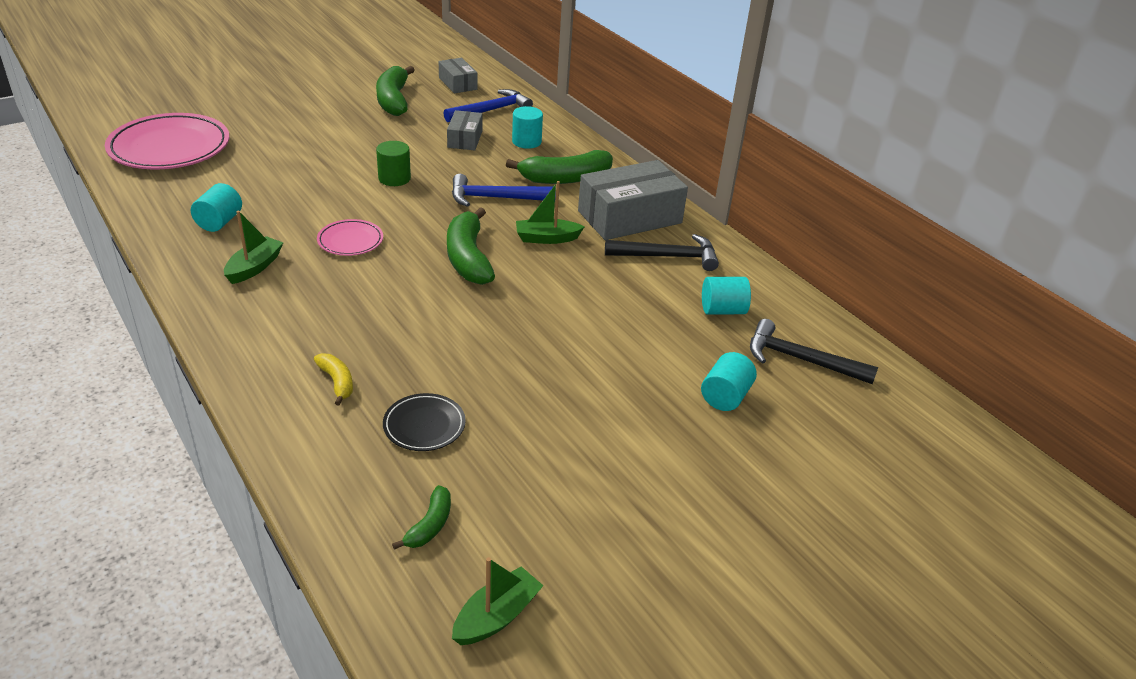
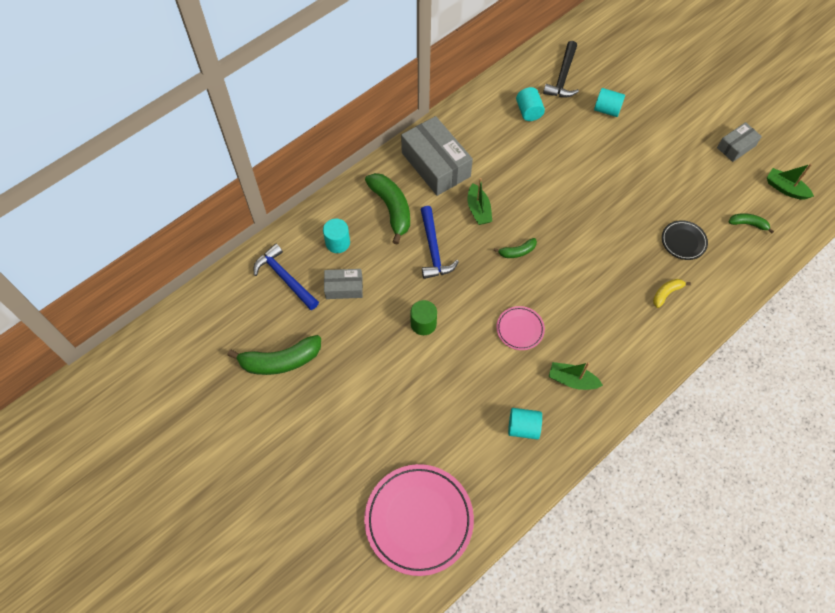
camera: 95 degrees left, 25 degrees up
grey box [439,58,478,93] -> grey box moved to [717,122,762,162]
green banana [447,207,495,285] -> green banana [494,238,537,258], size x0.52
black hammer [605,234,719,271] -> none

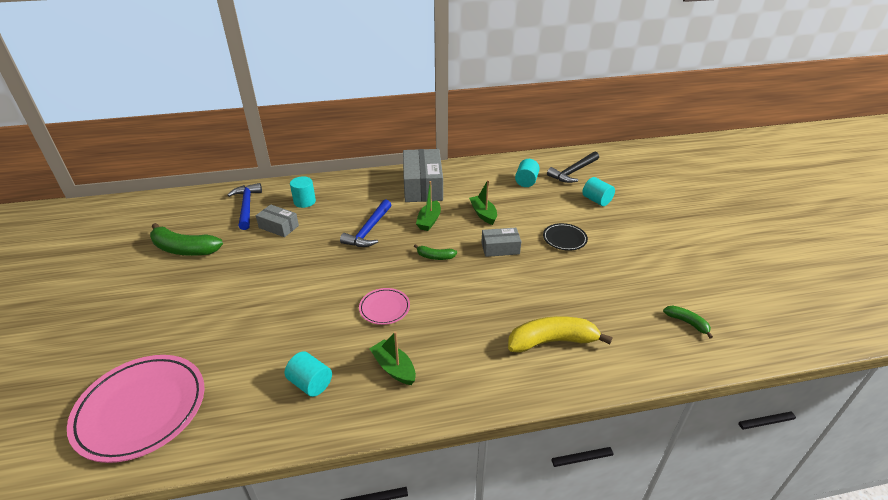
camera: 30 degrees right, 25 degrees down
green banana [365,173,410,245] -> none
green cylinder [410,300,437,335] -> none
yellow banana [653,279,691,308] -> yellow banana [508,316,613,353], size x1.94
black plate [662,220,708,260] -> black plate moved to [543,223,588,251]
grey box [717,122,762,162] -> grey box moved to [481,228,521,257]
green boat [767,164,814,200] -> green boat moved to [469,180,497,225]

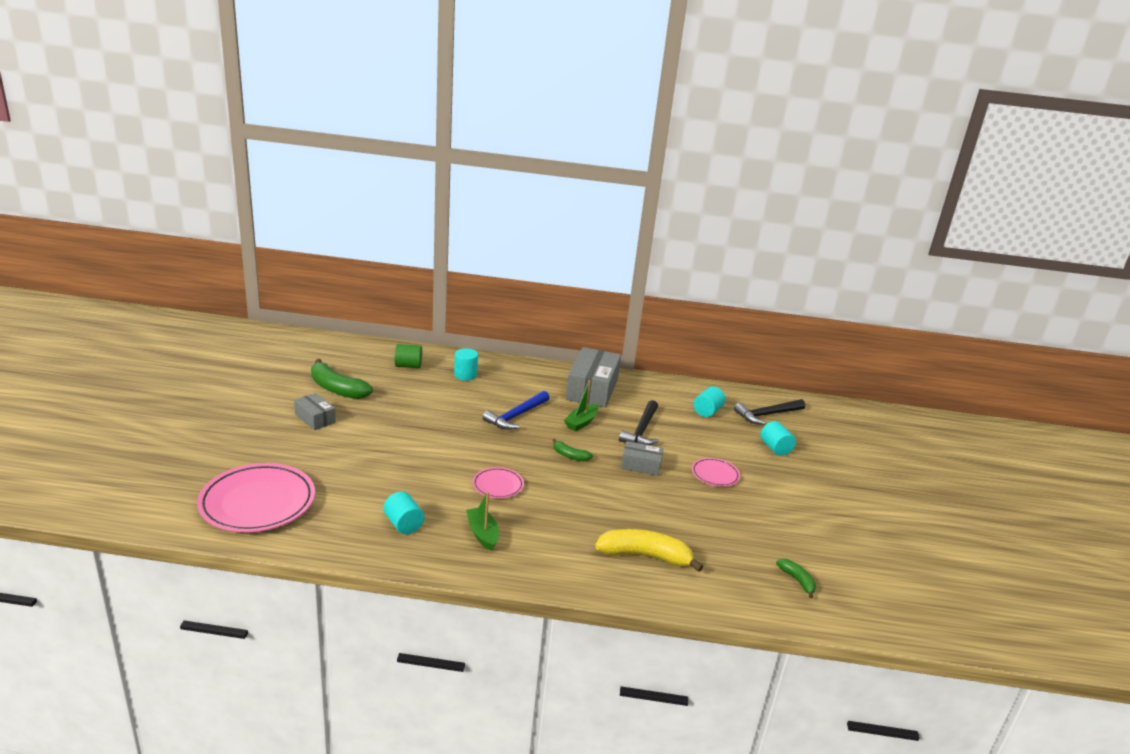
camera: 15 degrees right, 10 degrees down
blue hammer [227,183,262,230] -> green cylinder [395,344,422,368]
grey box [256,205,299,237] -> grey box moved to [294,393,336,430]
green boat [469,180,497,225] -> black hammer [619,400,659,445]
black plate [543,223,588,251] -> pink plate [692,458,740,487]

